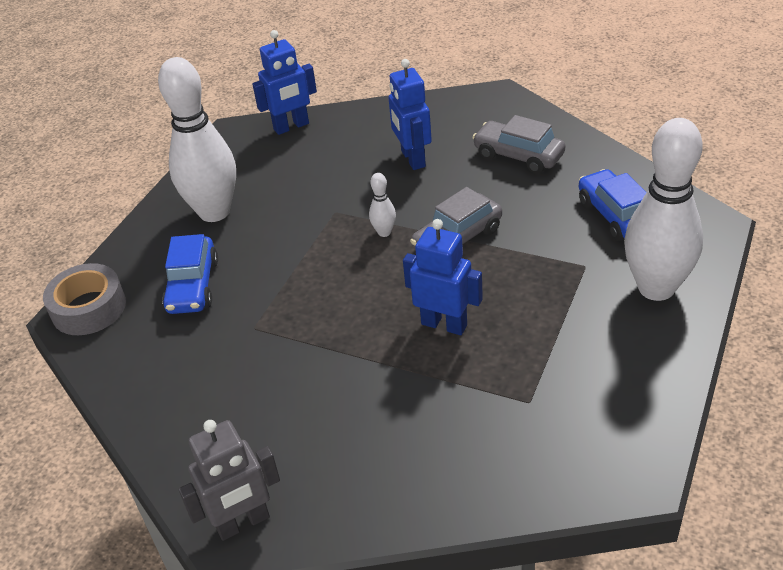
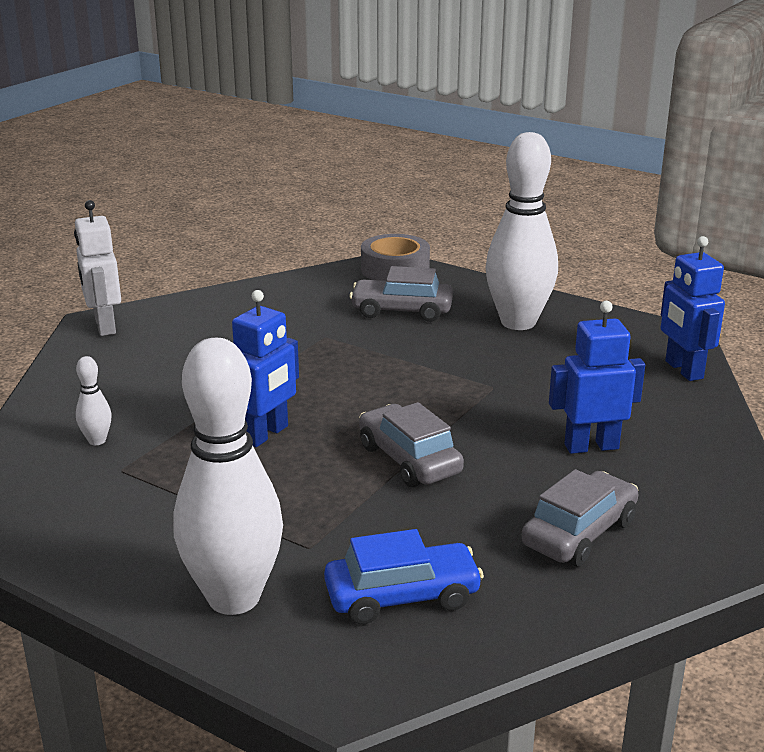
camera: 95 degrees right, 15 degrees down
blue car [162,234,218,314] -> grey car [349,266,453,322]
grey robot [179,420,280,541] -> white robot [74,200,121,336]
white bowling pin [369,173,396,237] -> white bowling pin moved to [76,356,112,445]

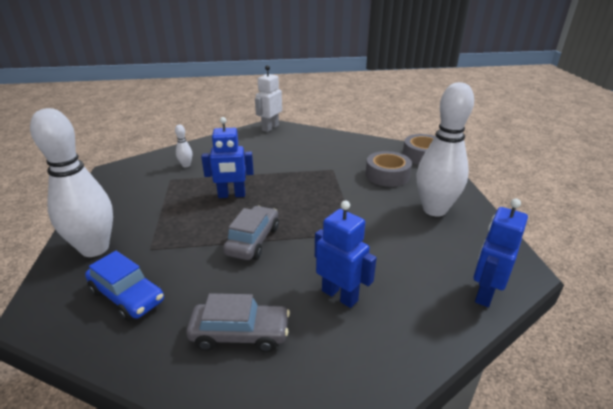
camera: 50 degrees right, 5 degrees up
grey car [349,266,453,322] -> grey tape [366,151,412,187]

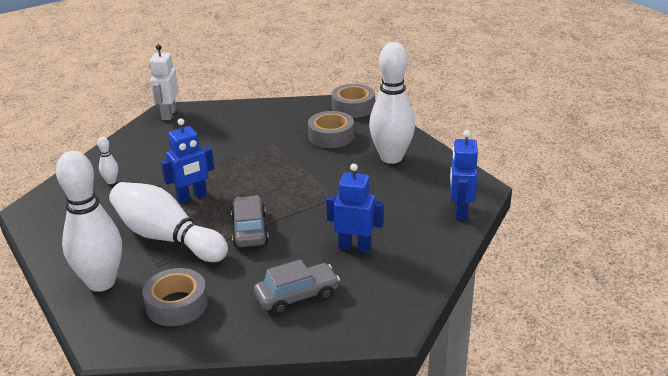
camera: 25 degrees left, 0 degrees up
blue car [85,251,164,321] -> grey tape [143,268,208,326]
none -> white bowling pin [109,182,228,262]

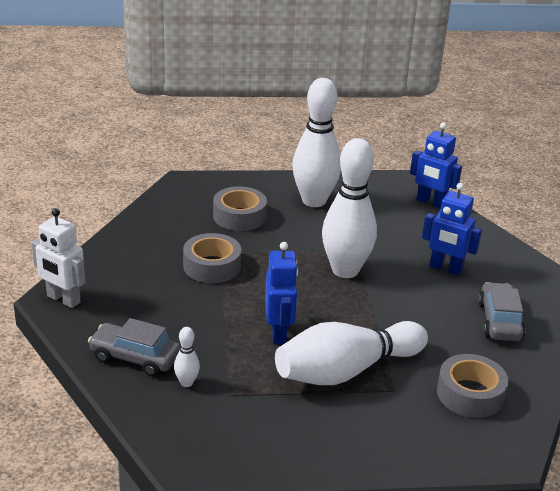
camera: 65 degrees left, 0 degrees up
white bowling pin [56,151,122,292] -> white bowling pin moved to [322,138,377,278]
grey car [231,195,269,247] -> grey car moved to [88,318,180,377]
blue robot [326,164,384,253] -> blue robot turned 105 degrees counterclockwise [422,183,482,276]
grey tape [331,84,375,118] -> grey tape moved to [183,233,241,283]

